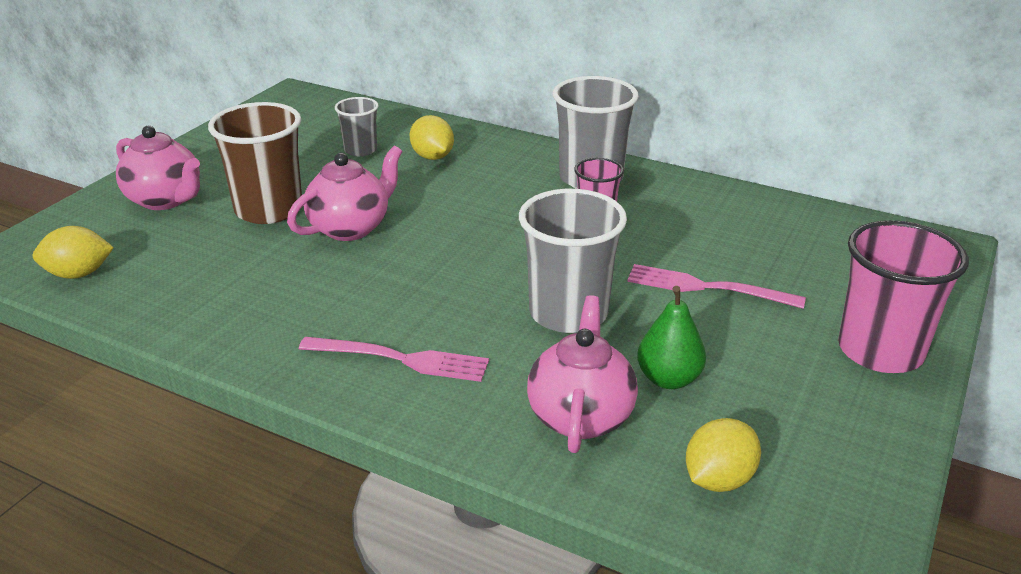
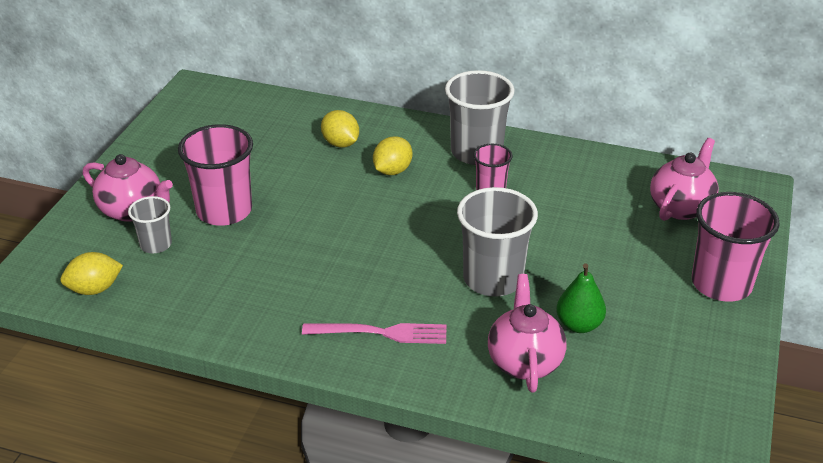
camera: 10 degrees left, 5 degrees up
brown cup [208,102,302,224] -> pink cup [178,124,253,226]
pink teapot [287,145,402,241] -> pink teapot moved to [650,138,719,221]
grey cup [335,97,379,156] -> grey cup moved to [128,196,172,254]
pink fork [627,264,806,309] -> none
yellow lemon [686,418,761,492] -> yellow lemon moved to [373,136,412,175]

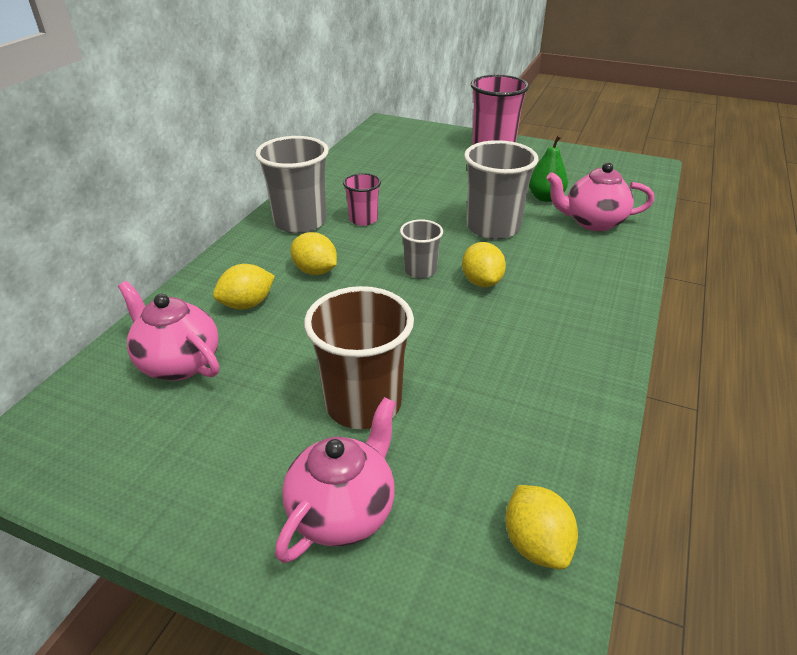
camera: 85 degrees left, 0 degrees up
grey cup [128,196,172,254] -> grey cup moved to [400,220,443,278]
pink cup [178,124,253,226] -> brown cup [304,286,414,429]
pink fork [302,323,447,344] -> none
pink teapot [650,138,719,221] -> pink teapot moved to [118,281,219,381]
none -> yellow lemon [462,242,506,287]

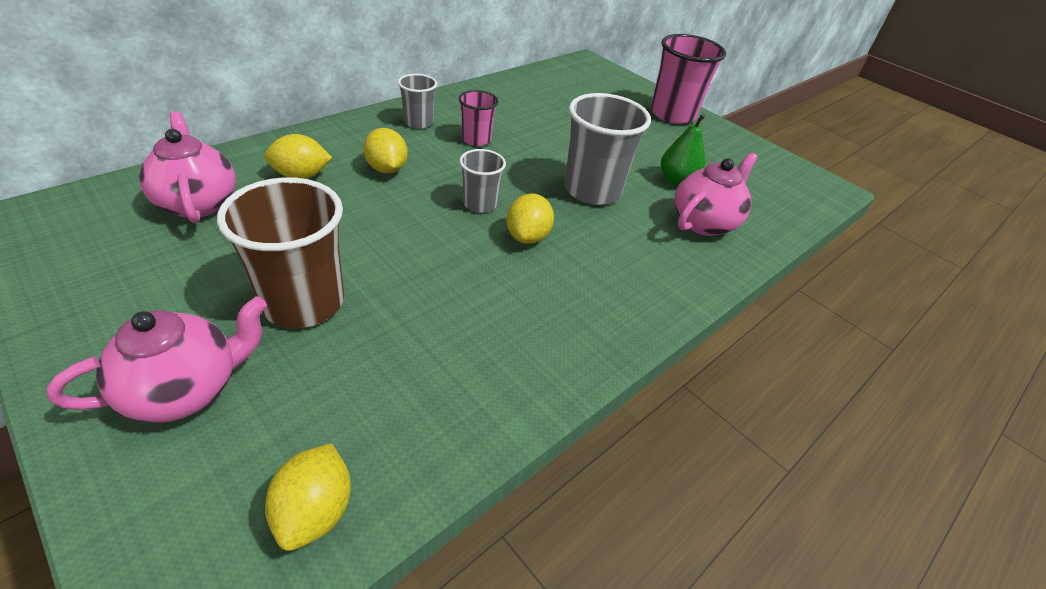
camera: 20 degrees right, 5 degrees up
grey cup [255,136,329,234] -> grey cup [398,74,437,129], size x0.55
pink teapot [546,162,654,231] -> pink teapot turned 105 degrees clockwise [674,152,758,236]

